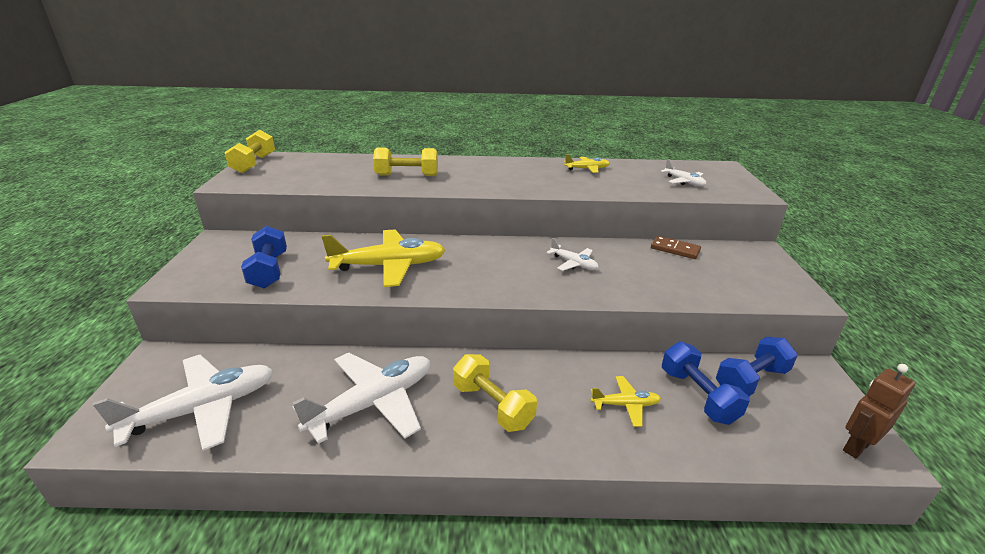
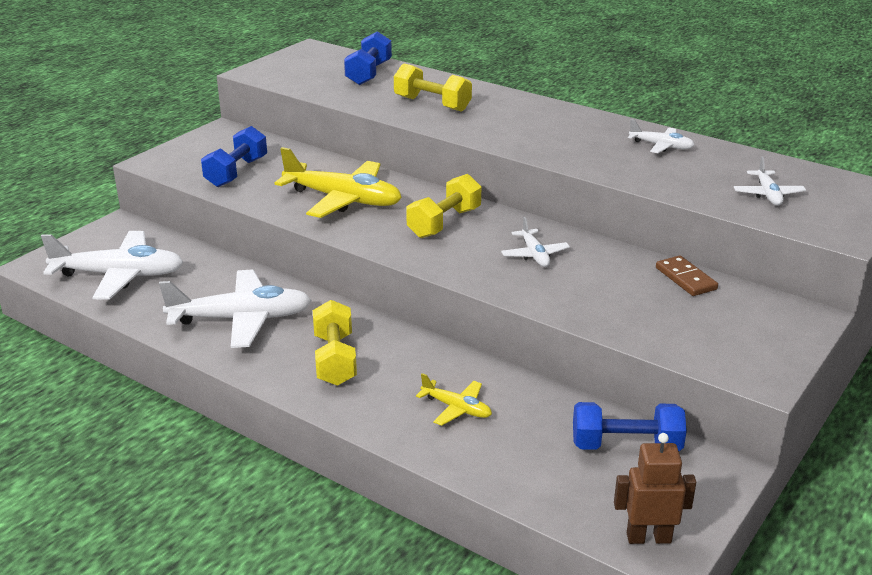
camera: 35 degrees right, 0 degrees up
yellow dumbbell [224,130,275,173] -> yellow dumbbell moved to [406,174,481,238]
yellow plane [564,155,610,173] -> white plane [628,119,694,153]
blue dumbbell [662,341,749,425] -> blue dumbbell moved to [344,31,392,85]

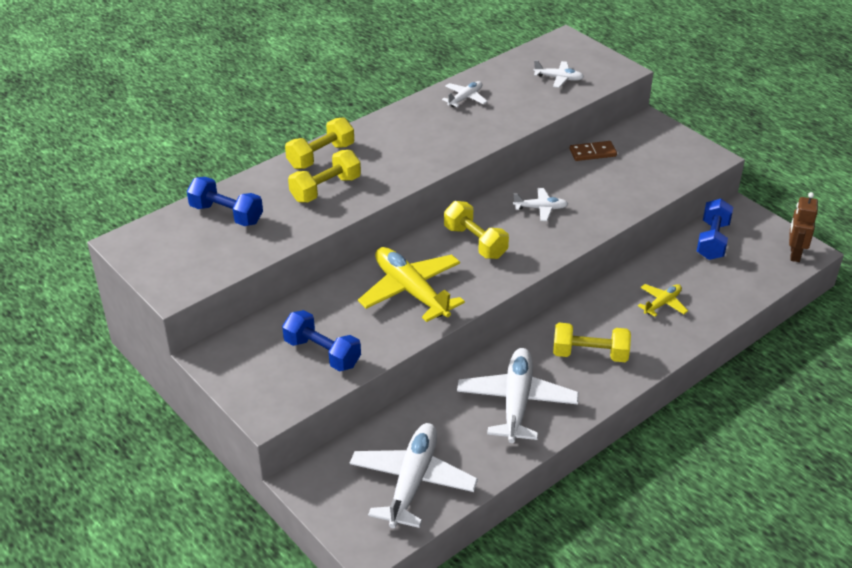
camera: 75 degrees left, 10 degrees up
yellow plane [275,147,402,218] -> yellow plane turned 75 degrees counterclockwise [358,247,465,322]
none -> yellow dumbbell [285,117,354,169]

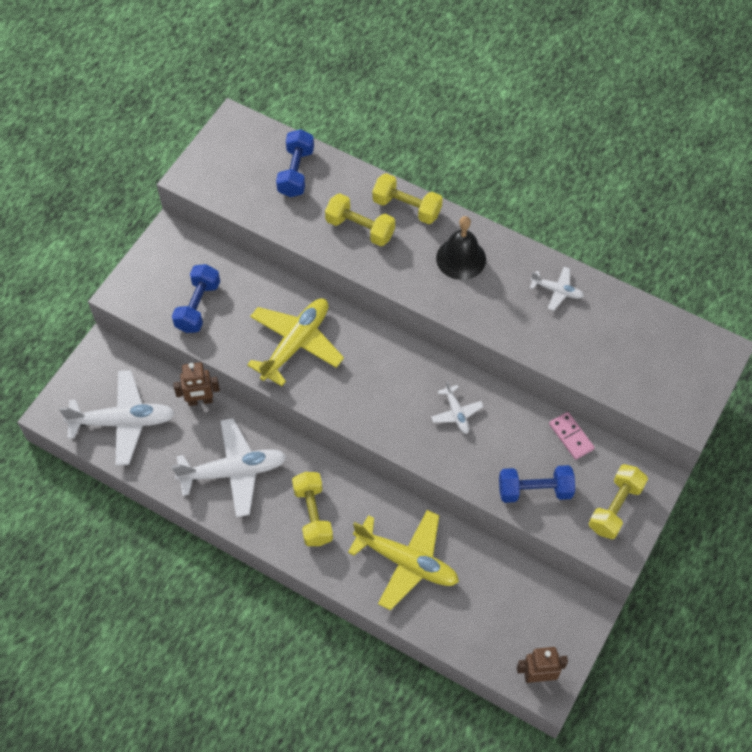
camera: 70 degrees right, 20 degrees up
yellow dumbbell [444,201,509,259] -> yellow dumbbell moved to [589,464,648,539]
white plane [534,60,584,88] -> none
brown domino [570,141,617,161] -> pink domino [549,412,595,460]
yellow plane [638,284,688,317] -> yellow plane [348,510,459,610], size x2.01
blue dumbbell [697,199,733,260] -> blue dumbbell moved to [499,465,575,503]
none -> brown robot [173,362,220,406]
none -> black bell [436,216,486,280]

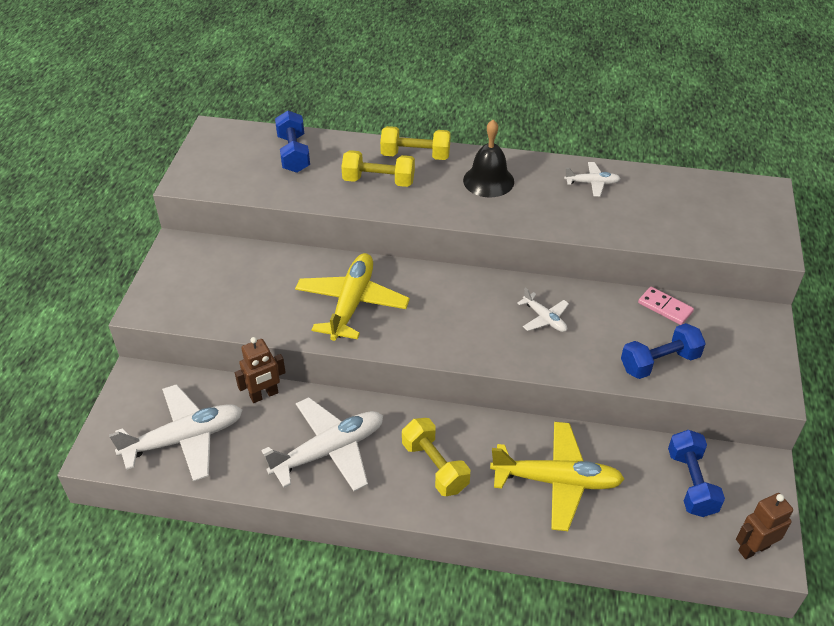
camera: 20 degrees left, 15 degrees down
blue dumbbell [172,264,220,333] -> blue dumbbell moved to [668,430,725,517]
yellow dumbbell [589,464,648,539] -> none

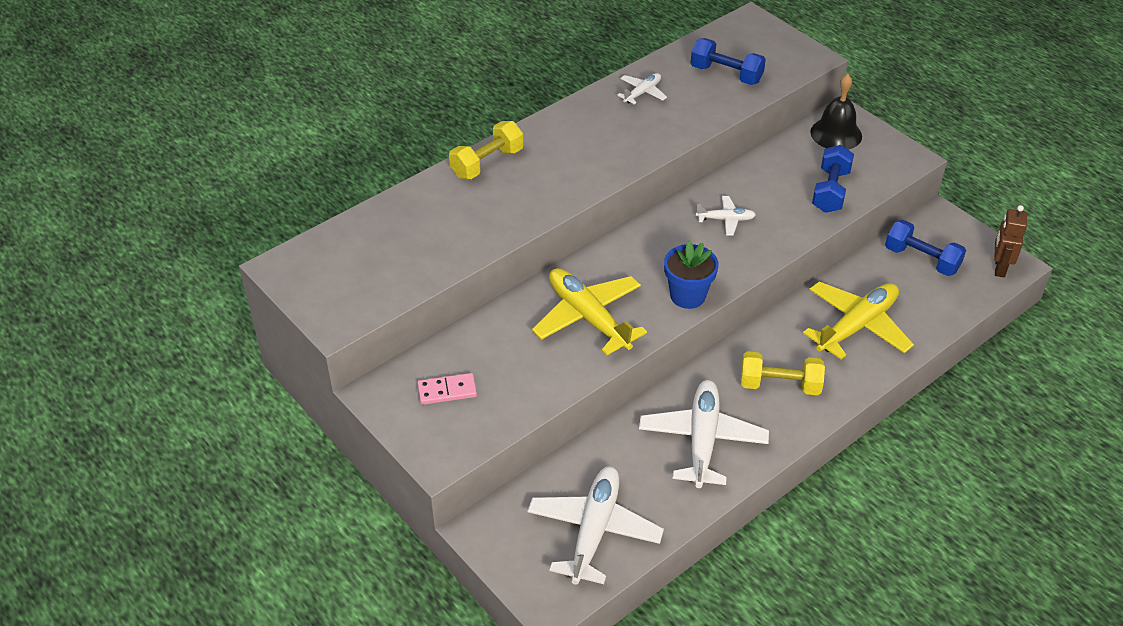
camera: 50 degrees left, 0 degrees up
brown robot [235,337,286,403] -> none
blue dumbbell [275,111,310,173] -> blue dumbbell moved to [691,38,766,85]
yellow dumbbell [341,150,415,187] -> none
black bell [463,120,514,197] -> black bell moved to [810,74,862,150]
pink domino [638,287,694,325] -> pink domino moved to [417,373,477,405]
none -> blue flower pot [664,241,718,309]

